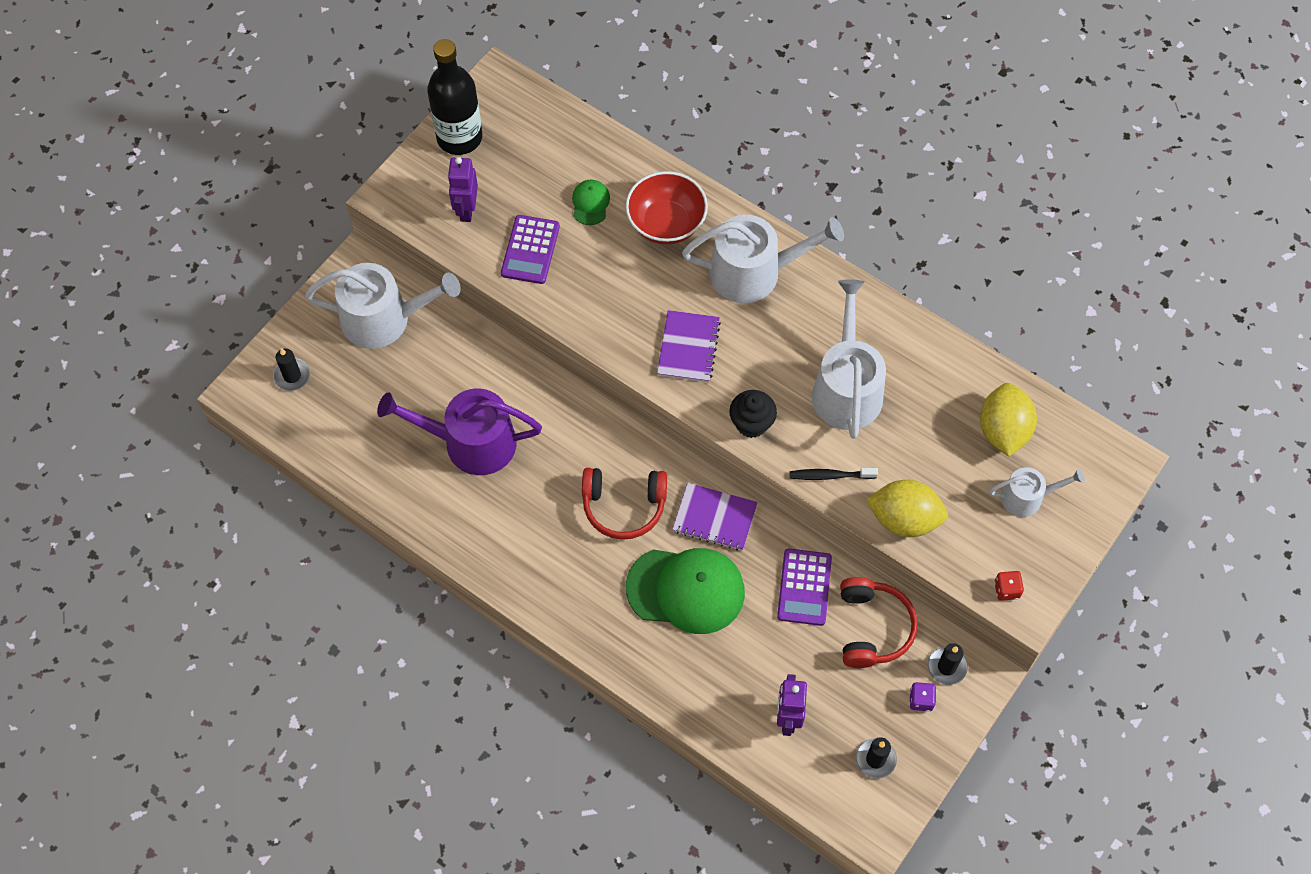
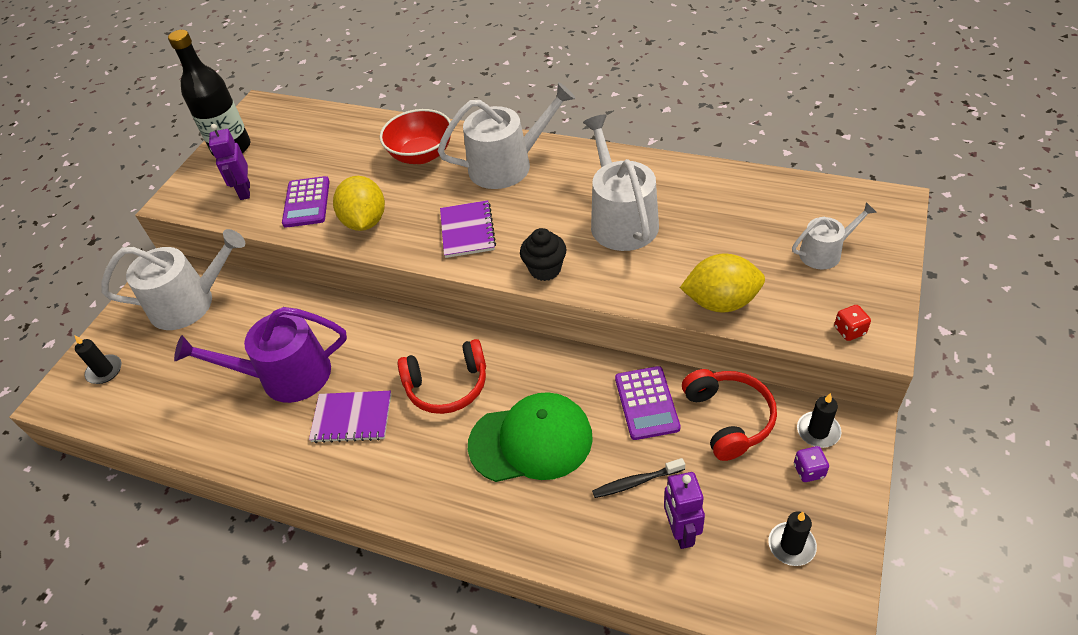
camera: 10 degrees left, 15 degrees down
green cap [572,180,610,225] -> none
purple notebook [672,483,758,551] -> purple notebook moved to [309,391,391,443]
black toothbrush [789,468,878,480] -> black toothbrush moved to [592,458,685,498]
yellow lemon [980,383,1037,457] -> yellow lemon moved to [333,176,385,231]

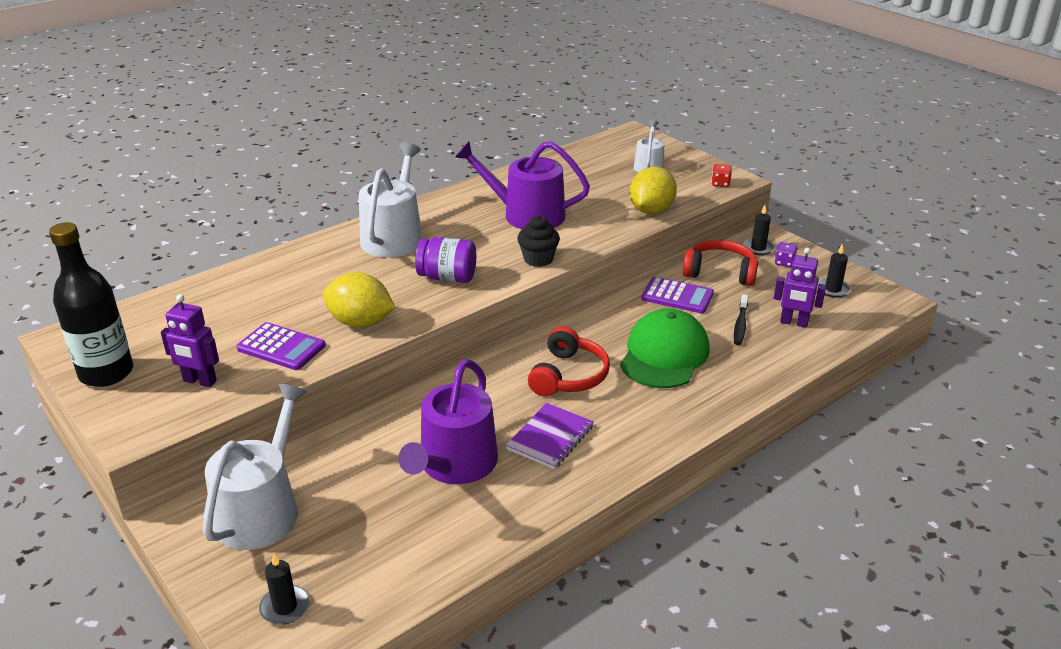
camera: 65 degrees left, 15 degrees down
red bowl [380,109,451,164] -> none
purple notebook [440,200,496,258] -> purple jar [415,237,476,283]
white watering can [583,114,659,251] -> purple watering can [455,141,590,229]

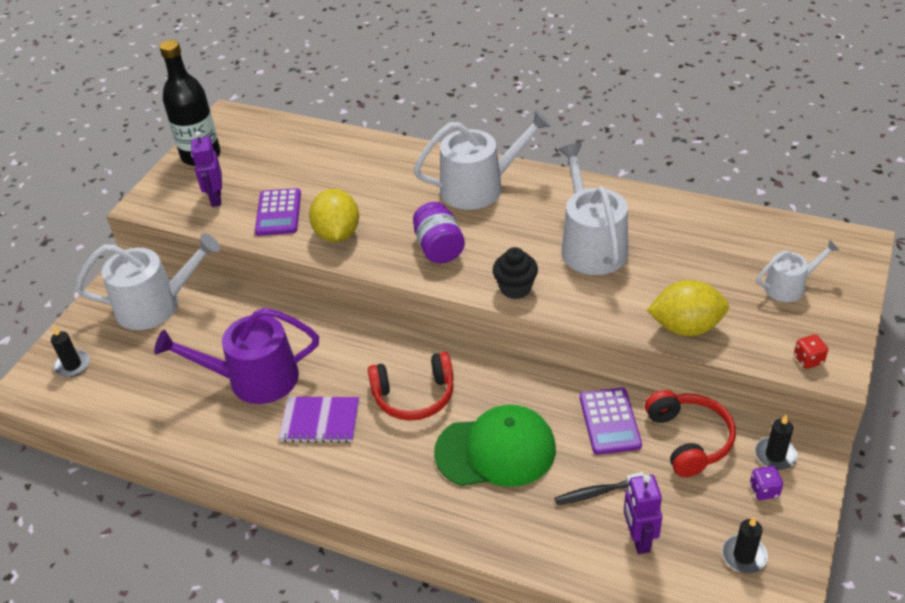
camera: 65 degrees right, 10 degrees up
purple watering can [455,141,590,229] -> white watering can [558,143,628,275]

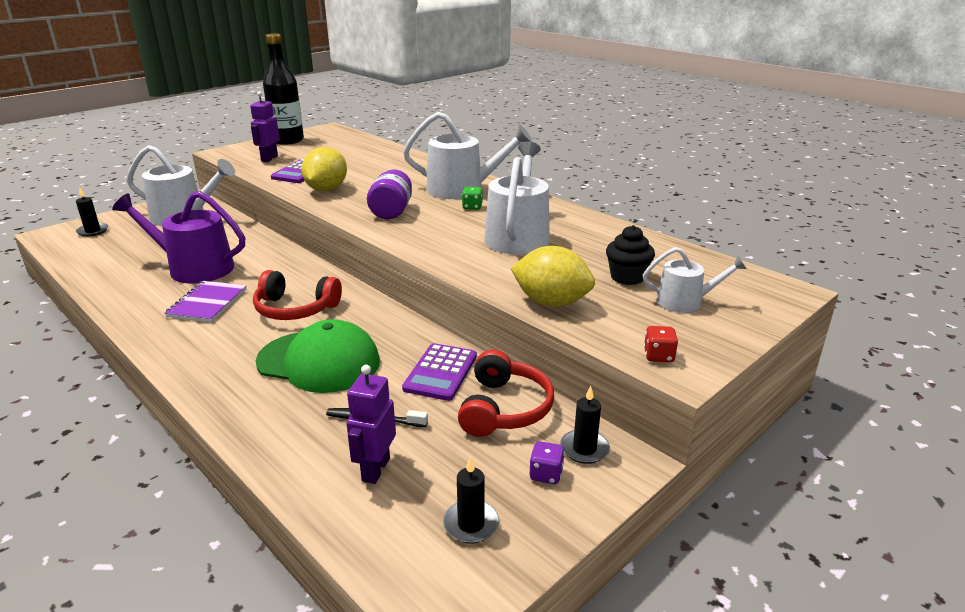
camera: 20 degrees right, 15 degrees down
purple notebook [279,397,359,443] -> purple notebook turned 75 degrees clockwise [164,281,247,322]
black cupcake [493,247,538,299] -> black cupcake moved to [606,225,655,285]
none -> green dice [462,187,483,210]

